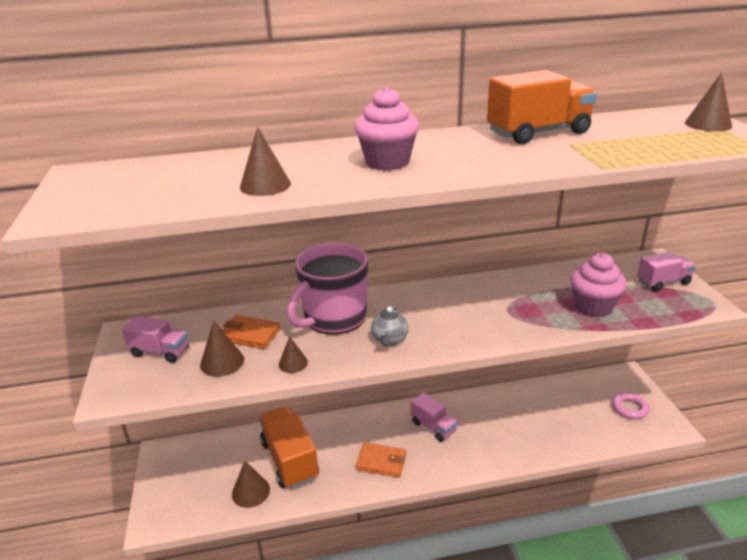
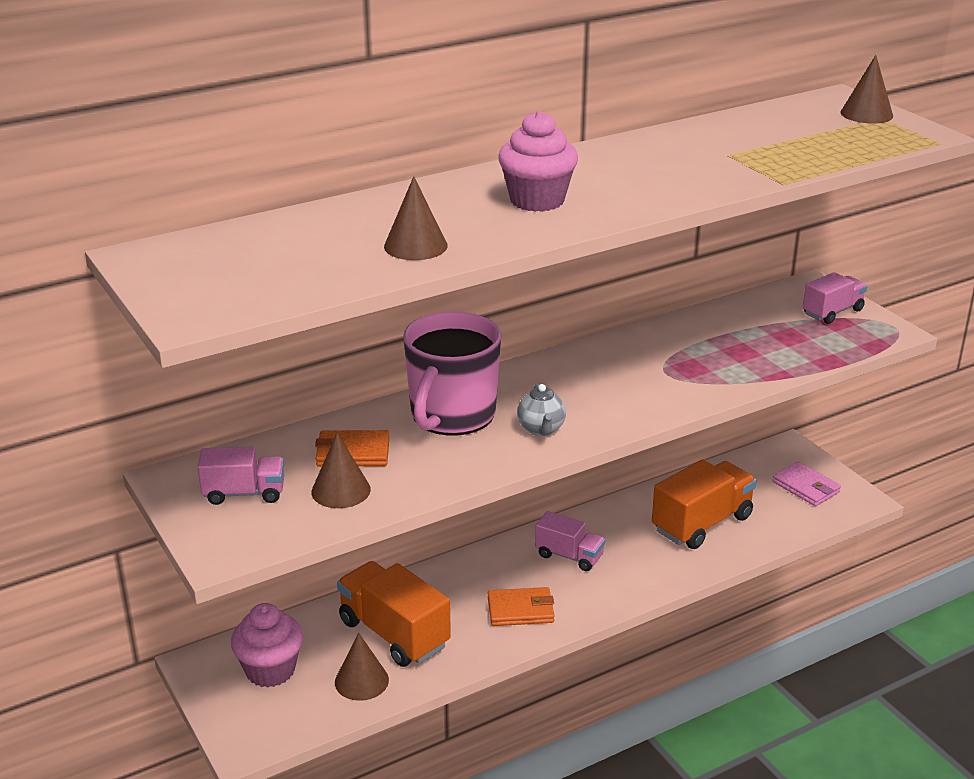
camera: 20 degrees left, 0 degrees up
brown cone [279,336,308,373] -> none
orange truck [487,70,597,144] -> orange truck moved to [652,459,757,549]
pink cupcake [570,253,627,318] -> pink cupcake moved to [231,603,303,688]
pink ring [612,392,650,419] -> pink wallet [772,462,841,506]

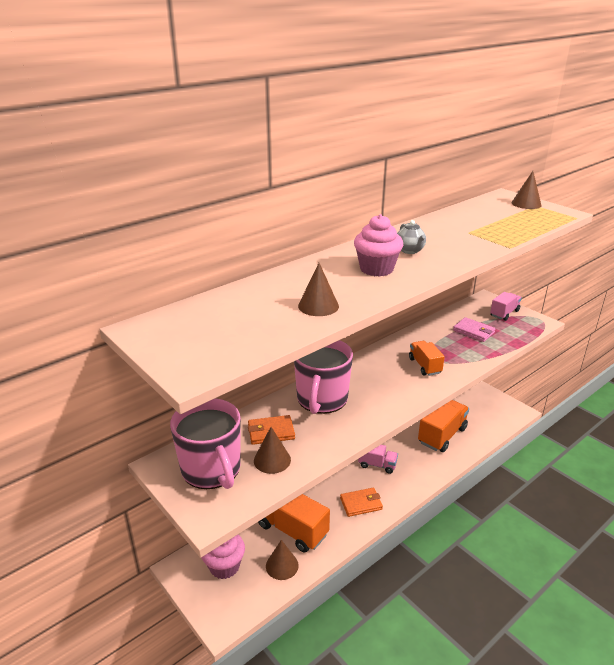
camera: 10 degrees left, 0 degrees up
pink truck [198,447,284,505] -> pink mug [170,398,241,489]
grey teapot [517,383,566,436] -> grey teapot moved to [397,220,426,254]
pink wallet [772,462,841,506] -> pink wallet moved to [453,317,495,342]
none -> orange truck [409,341,445,376]

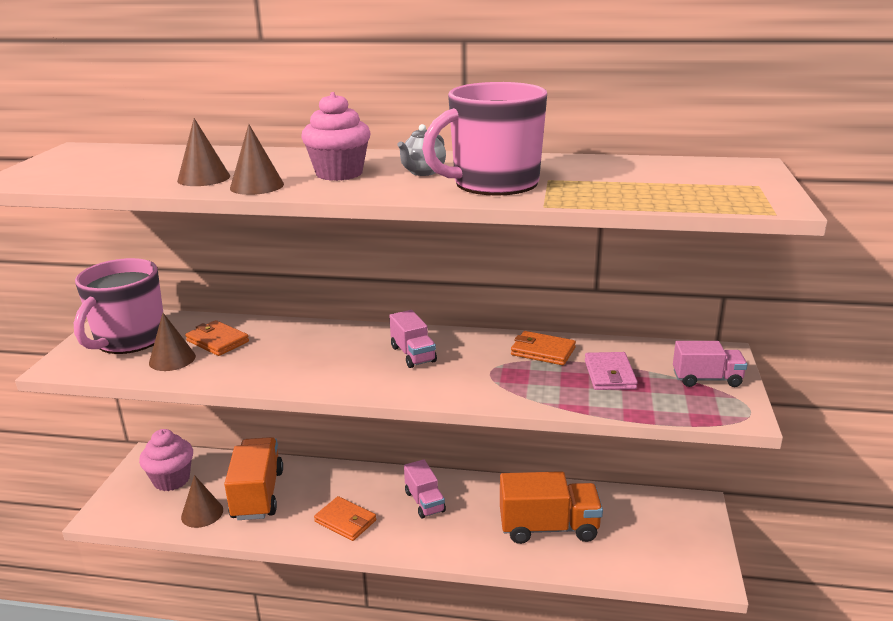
camera: 50 degrees right, 5 degrees down
pink mug [294,340,353,414] -> pink mug moved to [422,82,547,196]
orange truck [409,341,445,376] -> none
brown cone [511,171,542,209] -> brown cone moved to [230,124,284,195]
none -> pink truck [389,310,437,368]
none -> orange wallet [511,331,576,365]

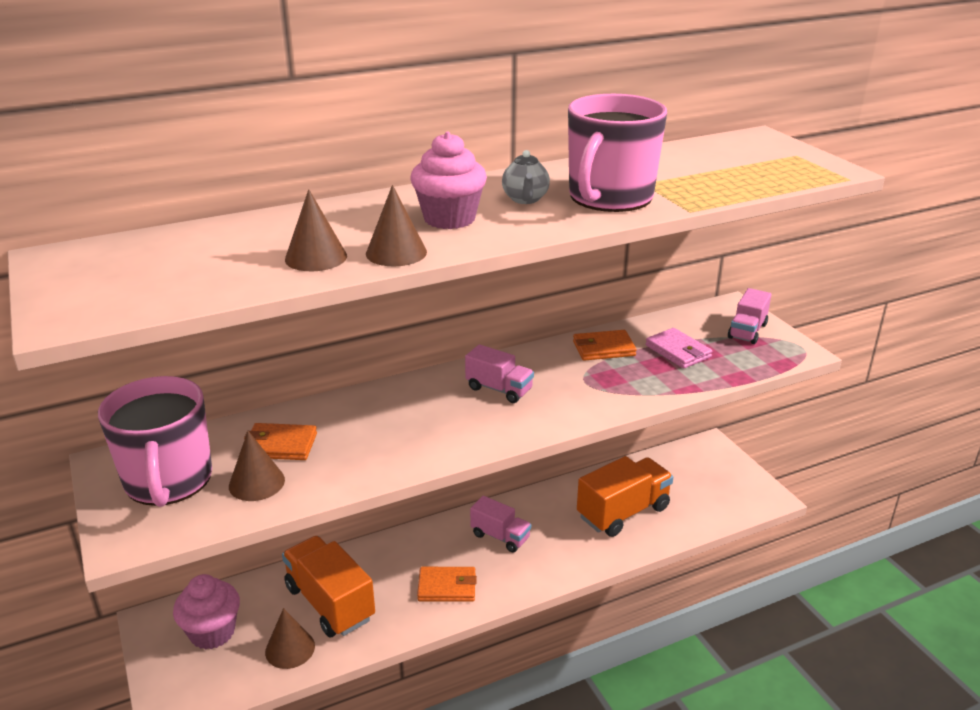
camera: 35 degrees left, 5 degrees up
pink truck [673,341,748,387] -> pink truck turned 150 degrees clockwise [728,288,771,344]

